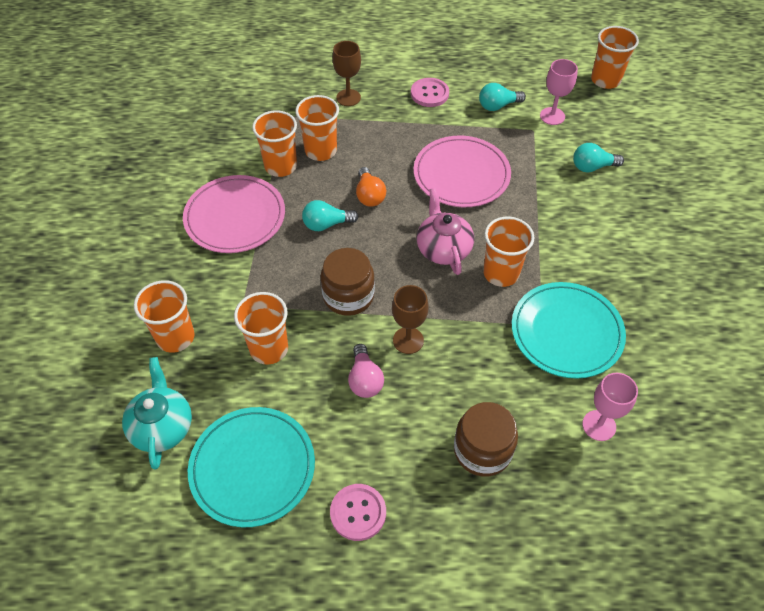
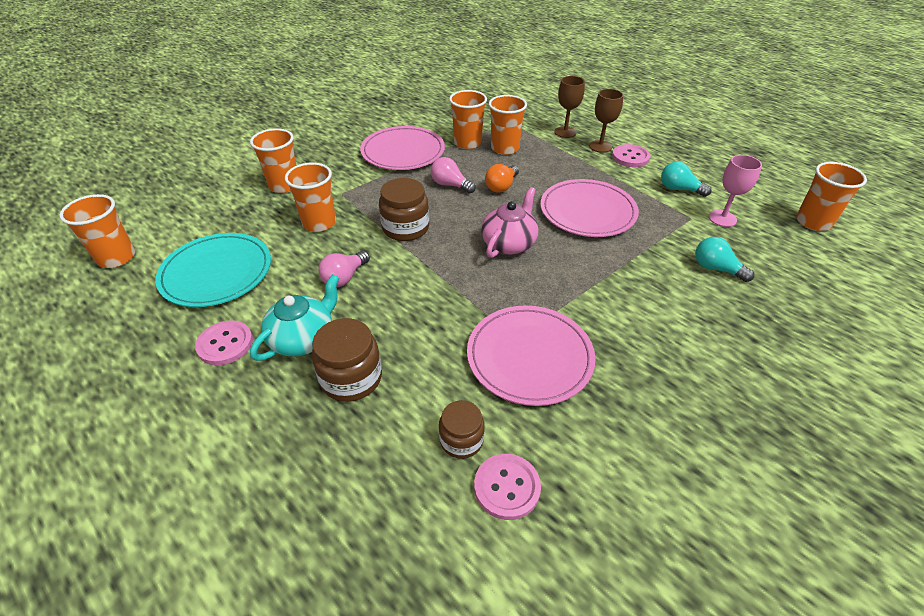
camera: 45 degrees right, 10 degrees down
turquoise teapot [122,357,192,470] -> turquoise teapot moved to [250,274,339,361]
turquoise light bulb [302,200,359,231] -> pink light bulb [431,157,475,194]
brown goblet [392,285,429,354] -> brown goblet moved to [589,89,623,153]
orange cup [483,217,534,287] -> orange cup moved to [59,194,135,268]
turquoise plate [512,282,626,379] -> pink plate [467,305,596,406]
pink goblet [582,373,638,441] -> brown jar [439,400,485,459]
none -> pink button [474,454,541,520]

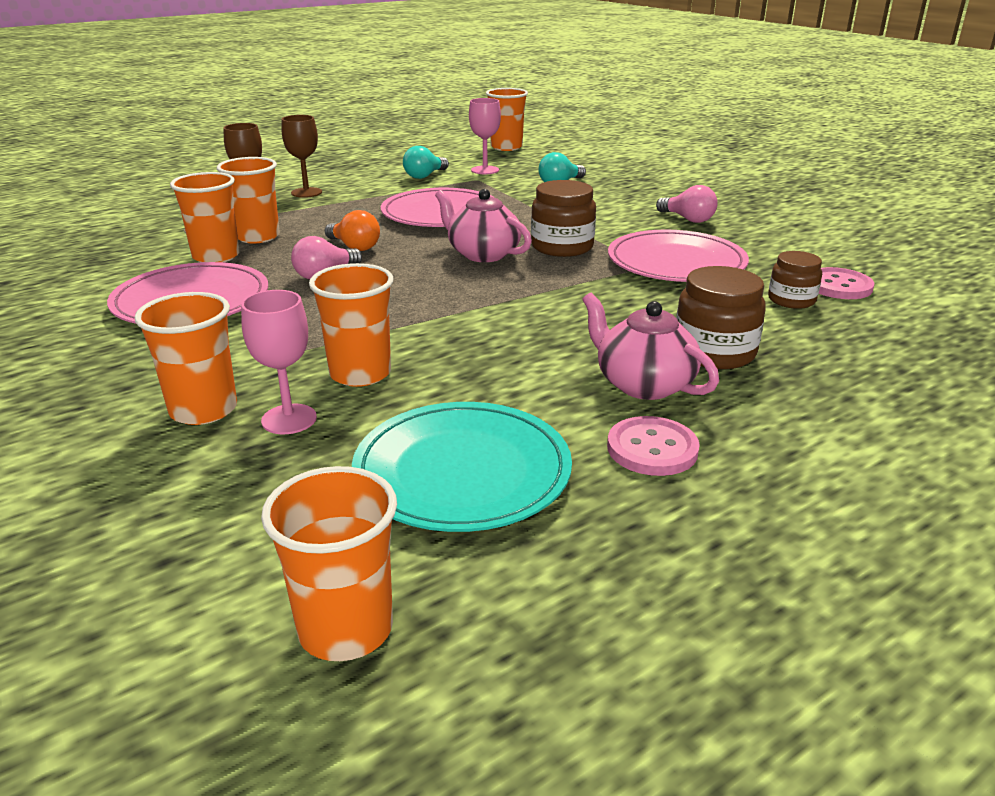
camera: 80 degrees left, 15 degrees down
turquoise teapot [250,274,339,361] -> pink teapot [582,293,719,400]
pink light bulb [318,251,370,287] -> pink light bulb moved to [656,185,718,223]
brown jar [379,178,429,241] -> brown jar moved to [531,180,596,257]
pink button [612,144,650,167] -> none
none -> pink goblet [241,290,317,434]

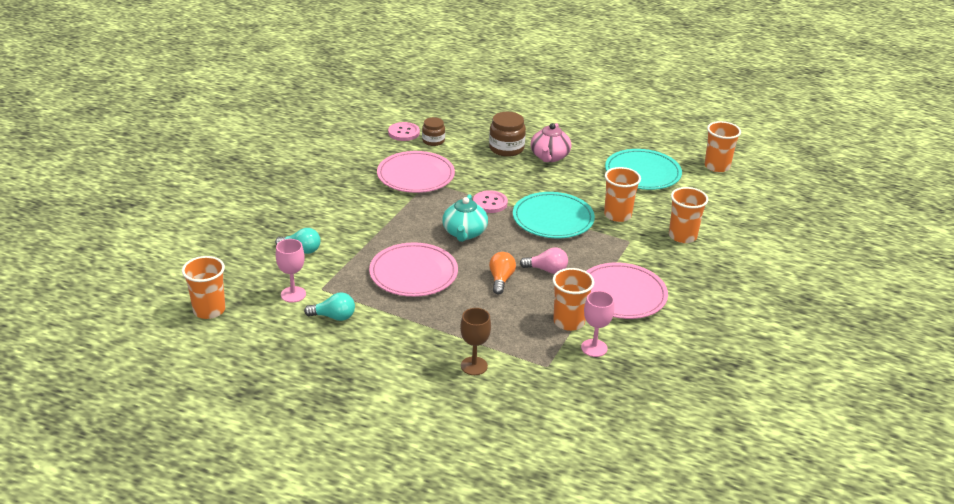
camera: 125 degrees left, 5 degrees up
orange cup [217,157,280,243] -> none
pink goblet [241,290,317,434] -> pink goblet moved to [581,291,614,357]
brown goblet [282,115,322,198] -> none
pink teapot [435,189,532,262] -> turquoise teapot [442,194,488,242]
brown jar [531,180,596,257] -> none
pink button [607,416,700,476] -> pink button moved to [473,190,508,213]
pink light bulb [656,185,718,223] -> none
none -> turquoise plate [513,192,595,238]

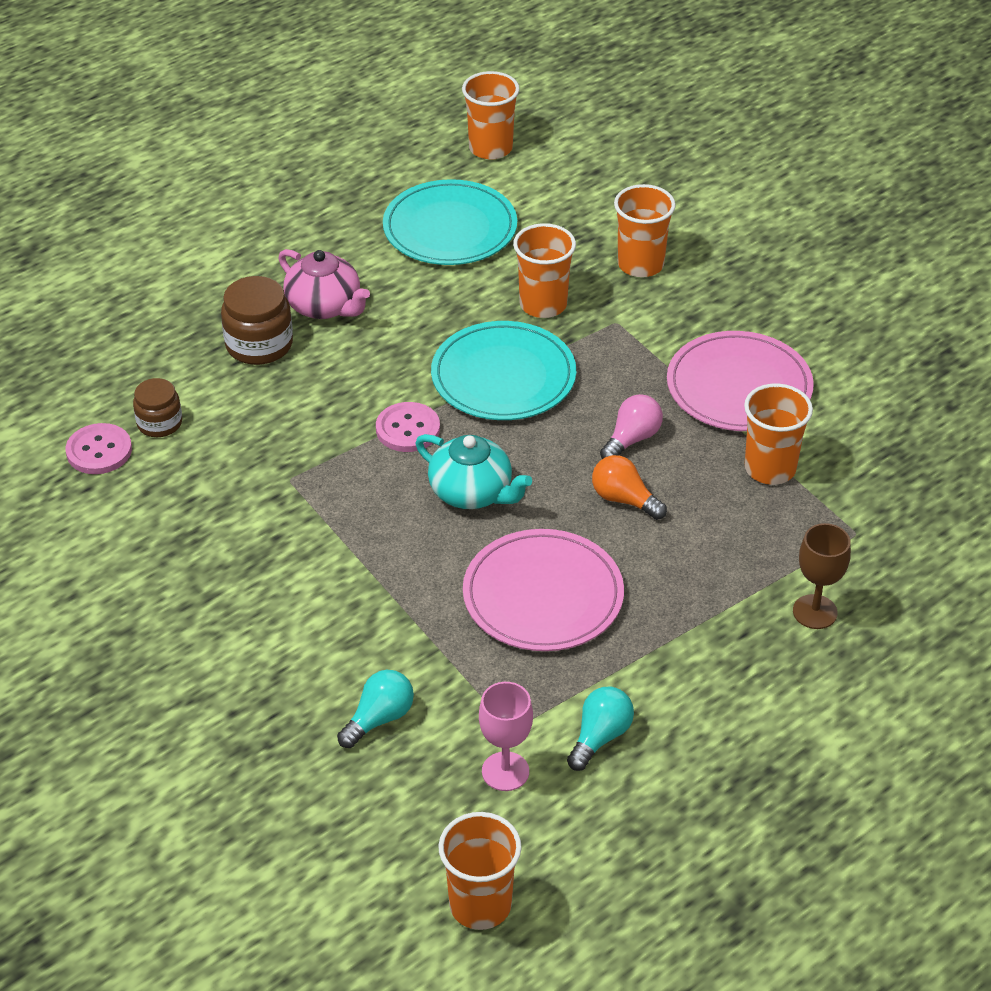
camera: 60 degrees left, 10 degrees up
pink plate [377,151,455,193] -> none
pink goblet [581,291,614,357] -> none

